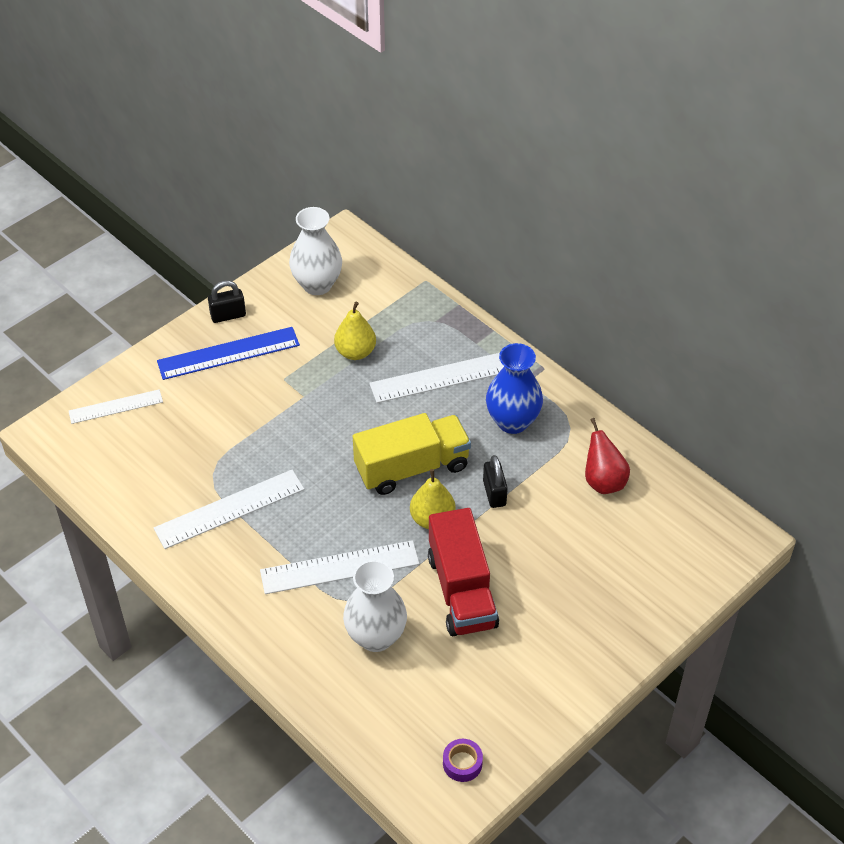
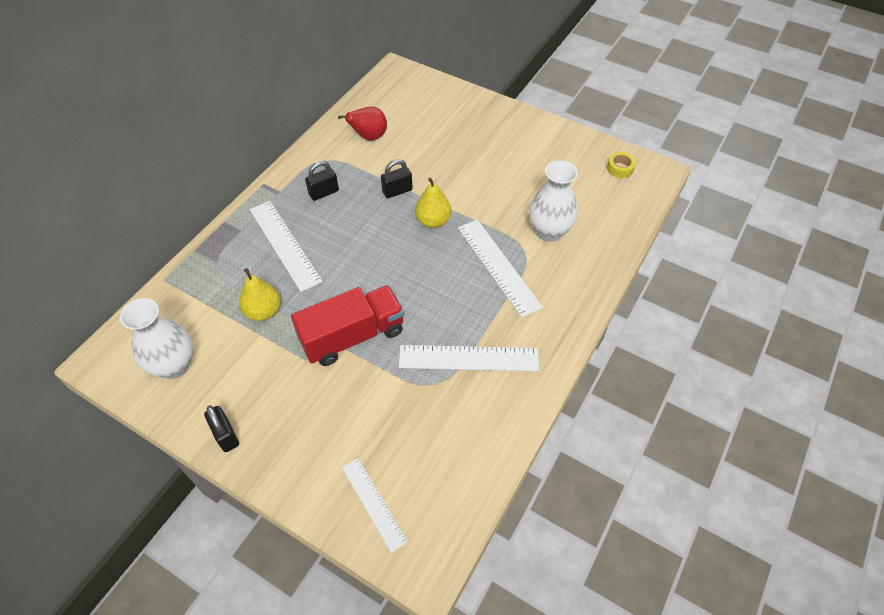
camera: 105 degrees left, 5 degrees up
white ruler [154,470,304,549] -> white ruler turned 45 degrees counterclockwise [399,345,539,371]
blue ruler [157,327,300,380] -> none
yellow truck [353,413,471,495] -> none
red truck [428,508,499,636] -> red truck moved to [291,285,404,366]
purple tape [443,739,483,782] -> yellow tape [607,152,636,178]
blue vase [486,343,543,434] -> black padlock [305,161,339,201]

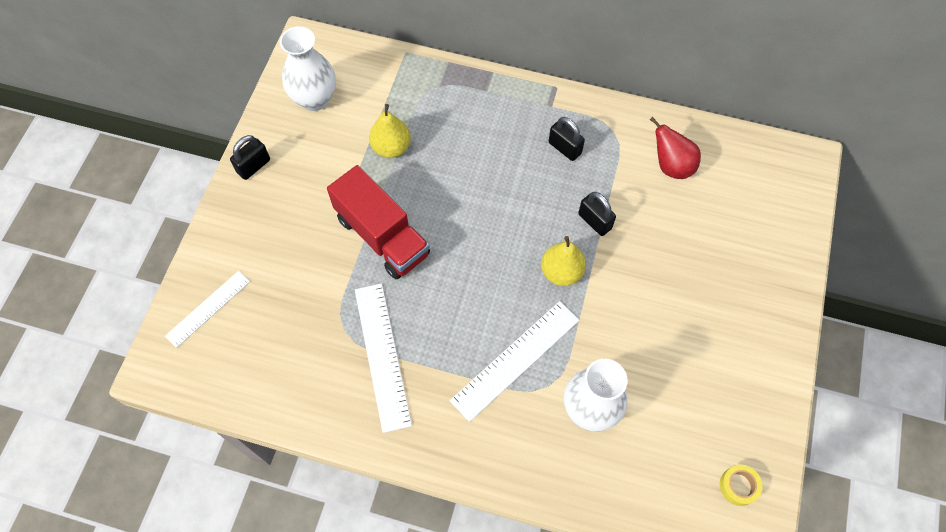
camera: 75 degrees right, 10 degrees up
white ruler [250,201,323,292] -> none

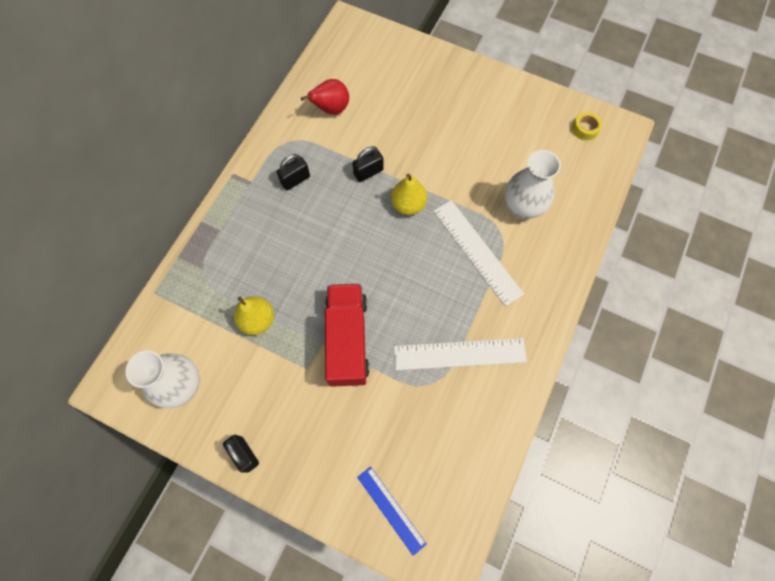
camera: 80 degrees left, 5 degrees up
white ruler [165,271,250,348] -> blue ruler [357,467,427,556]
red truck [327,165,430,279] -> red truck turned 60 degrees counterclockwise [325,284,370,387]

